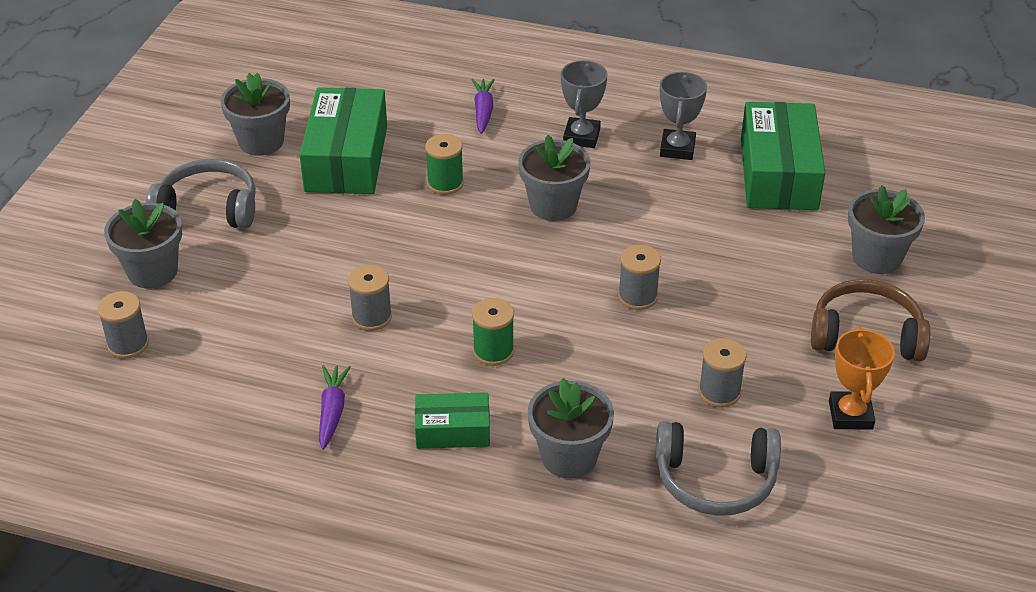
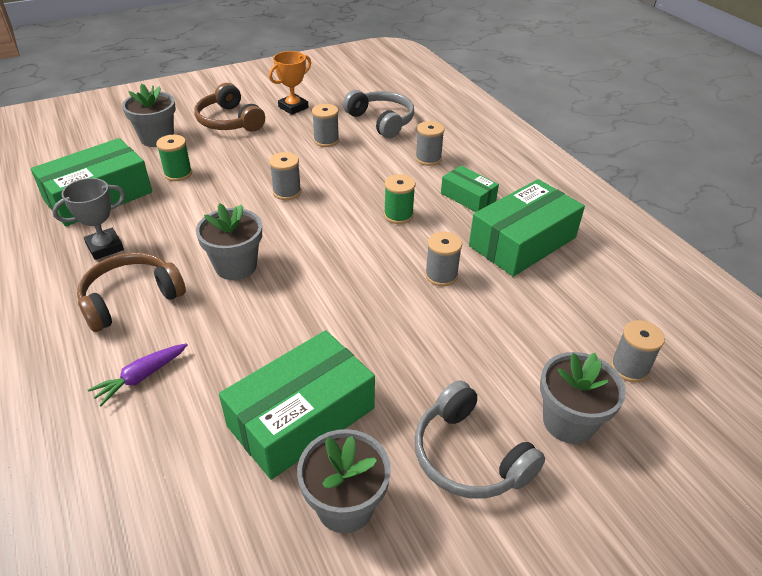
camera: 135 degrees left, 0 degrees up
purple carrot [319,365,351,450] -> green box [469,179,585,277]
green spool [425,134,464,195] -> green spool moved to [156,135,192,181]
grey flower pot [528,378,614,479] -> grey spool [415,121,445,166]
grey trophy [561,60,608,148] -> brown headphones [77,253,186,332]

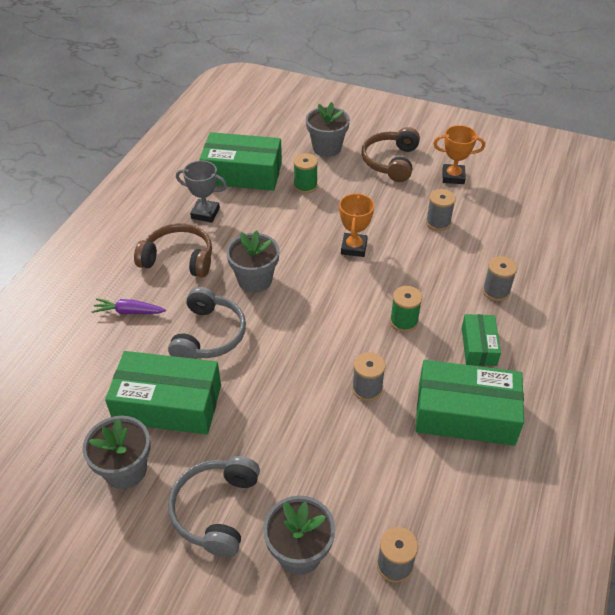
camera: 50 degrees right, 5 degrees up
grey spool [269,152,301,200] -> orange trophy [339,193,374,257]
grey headphones [343,90,414,138] -> grey headphones moved to [168,287,246,359]

